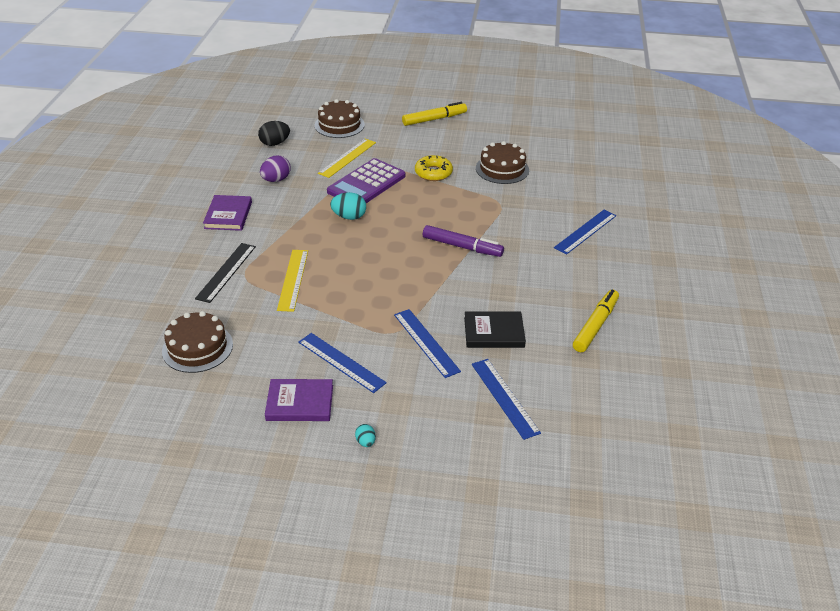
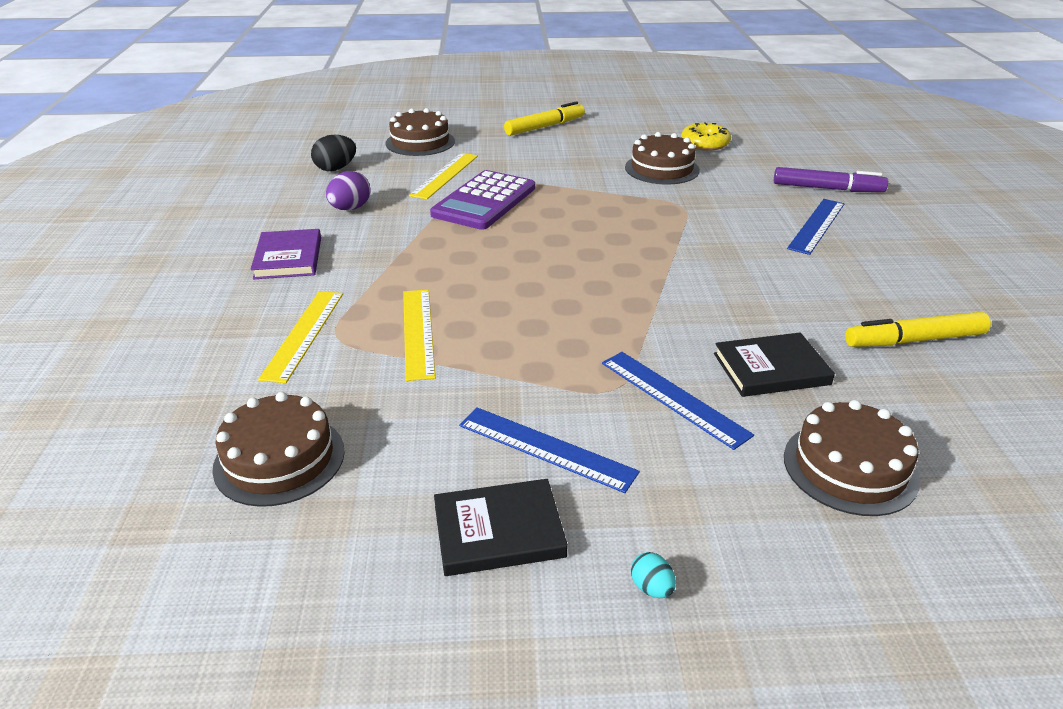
camera: 10 degrees left, 5 degrees down
black ruler [195,243,256,303] -> yellow ruler [258,291,343,383]
purple book [265,379,333,421] -> black book [434,479,568,576]
turquoise egg [330,192,366,220] -> none
yellow donut [415,155,453,181] -> yellow donut moved to [681,123,731,151]
purple marker [423,225,504,257] -> purple marker moved to [774,167,888,192]
blue ruler [472,359,541,440] -> brown cake [784,400,920,516]
yellow marker [573,290,619,352] -> yellow marker turned 120 degrees counterclockwise [845,312,991,347]

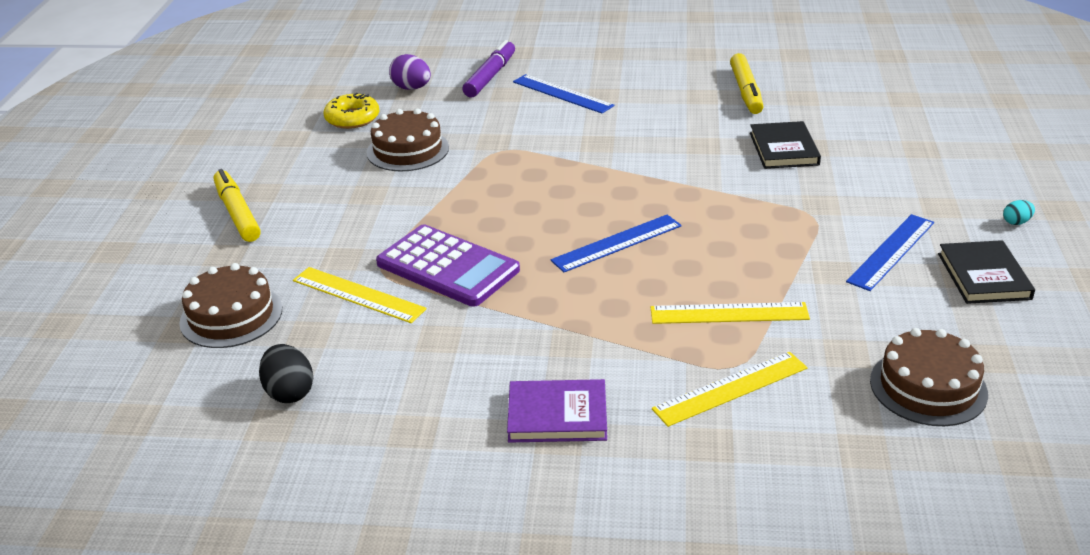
camera: 80 degrees left, 0 degrees up
yellow ruler [258,291,343,383] -> yellow ruler turned 45 degrees counterclockwise [652,352,808,427]
purple egg [326,171,371,211] -> purple egg moved to [389,54,431,90]
blue ruler [602,352,754,450] -> blue ruler moved to [551,215,682,272]
brown cake [784,400,920,516] -> none

